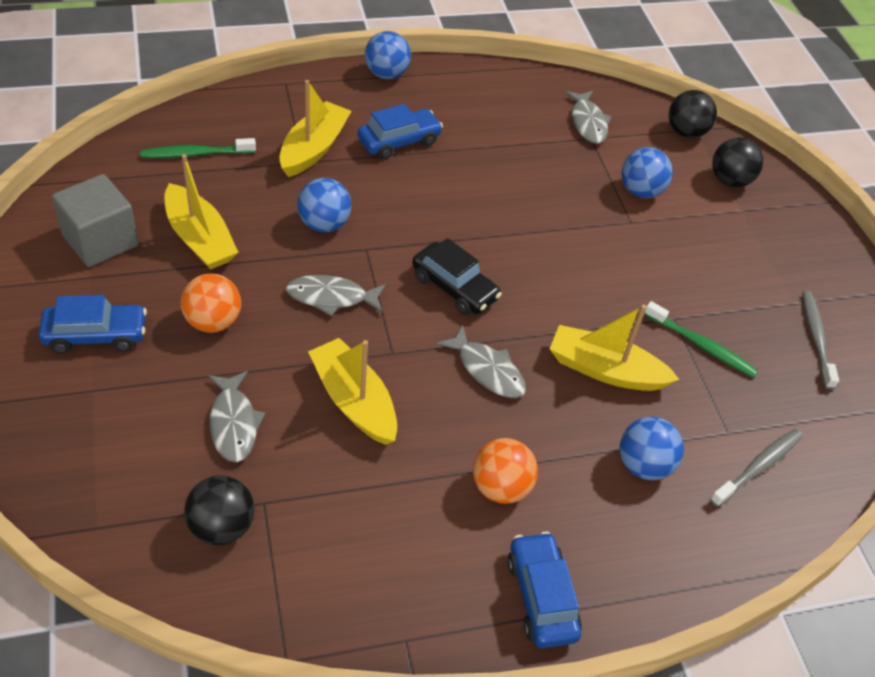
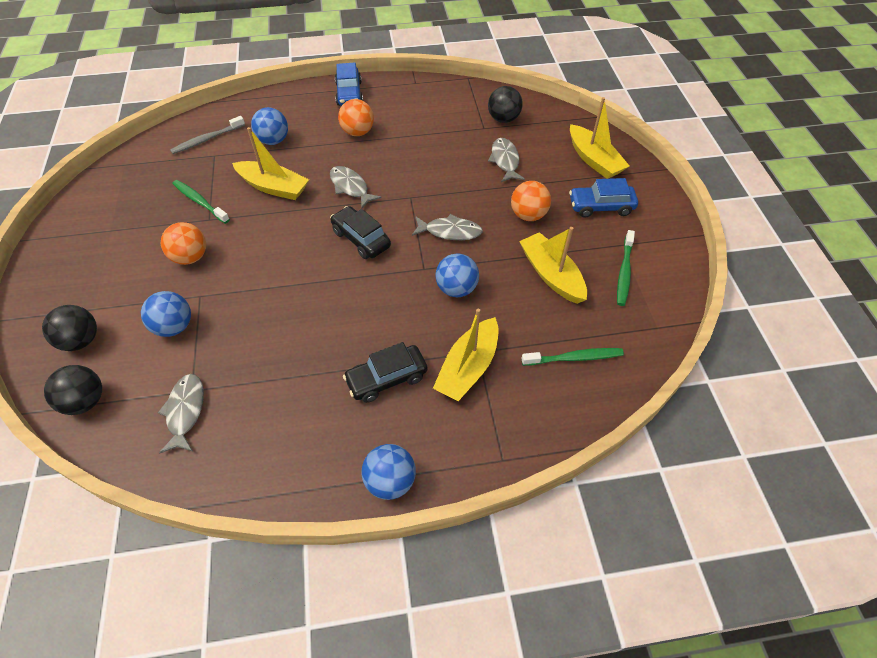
camera: 170 degrees left, 5 degrees up
grey cube [52,174,139,267] -> green toothbrush [617,230,635,306]
yellow boat [308,338,397,445] -> yellow boat moved to [570,97,629,179]
blue car [358,104,443,159] -> black car [343,342,428,403]
grey toothbrush [802,291,839,390] -> none
none -> orange ball [161,222,206,265]

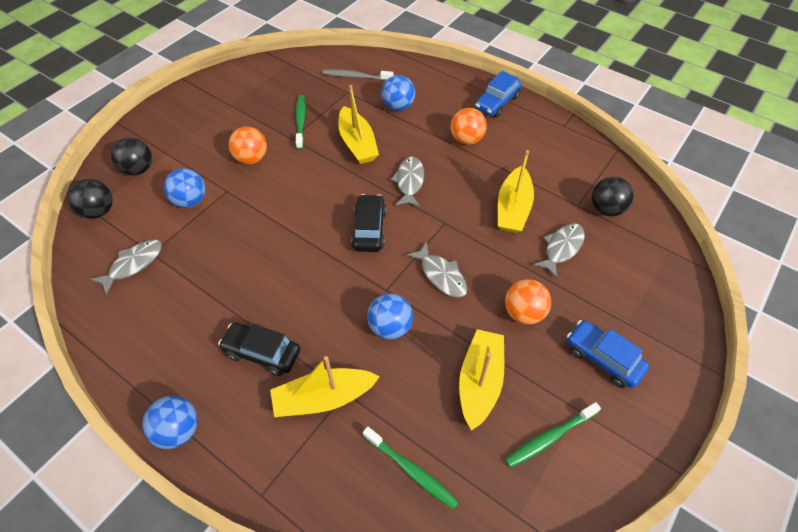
camera: 45 degrees right, 0 degrees up
yellow boat [570,97,629,179] -> yellow boat moved to [498,150,534,233]

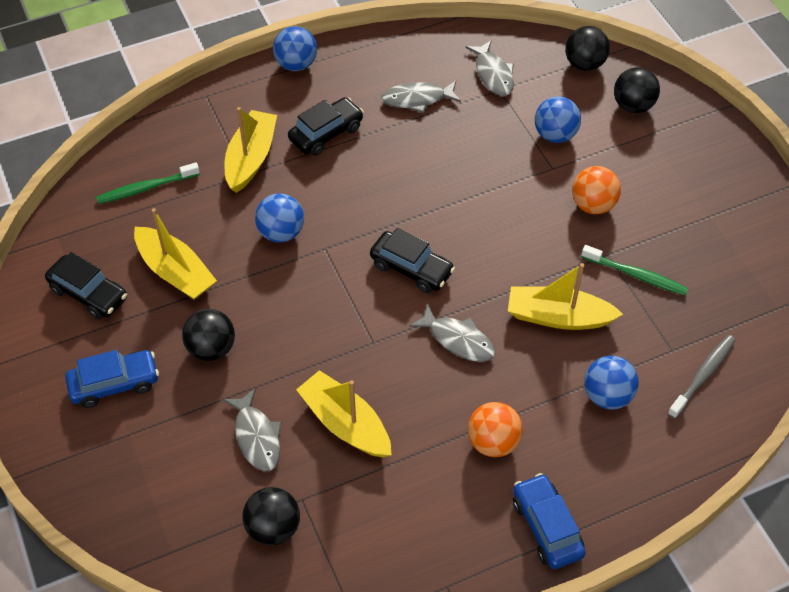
camera: 120 degrees right, 0 degrees up
grey fish [406,242,467,298] -> grey fish moved to [382,81,461,113]
orange ball [505,279,551,325] -> black ball [182,309,235,361]
green toothbrush [505,402,601,468] -> black car [45,252,127,319]

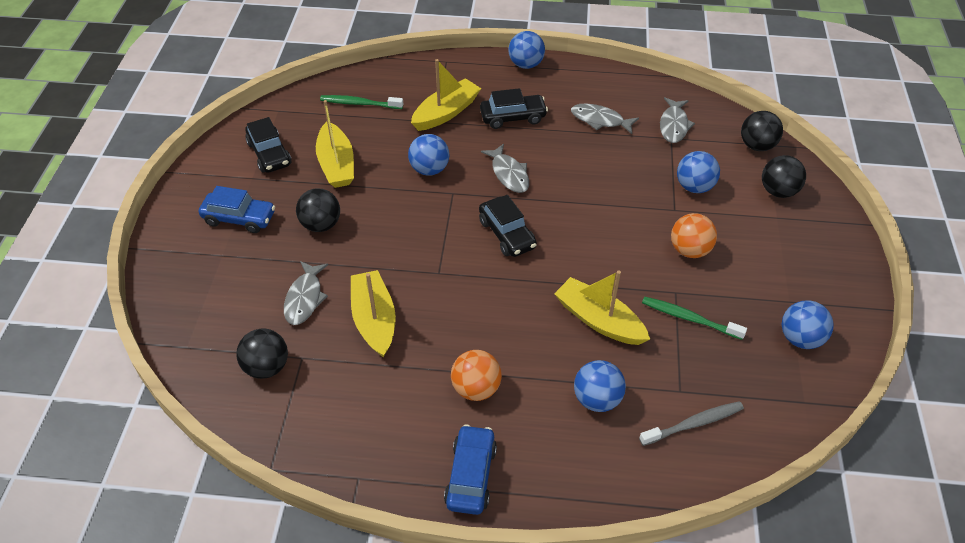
camera: 30 degrees right, 5 degrees down
grey fish [409,304,495,362] -> grey fish moved to [481,144,529,193]
green toothbrush [581,245,688,295] -> green toothbrush turned 150 degrees clockwise [642,297,747,340]
none -> blue ball [782,300,834,349]

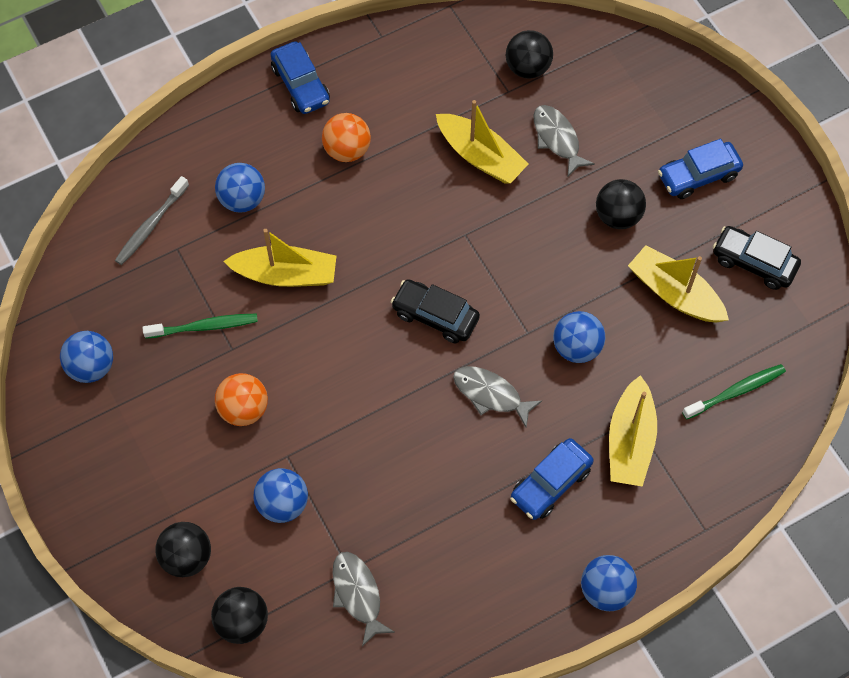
camera: 145 degrees right, 15 degrees up
black car [480,88,548,129] -> blue car [510,438,594,520]
grey fish [571,104,639,134] -> none

